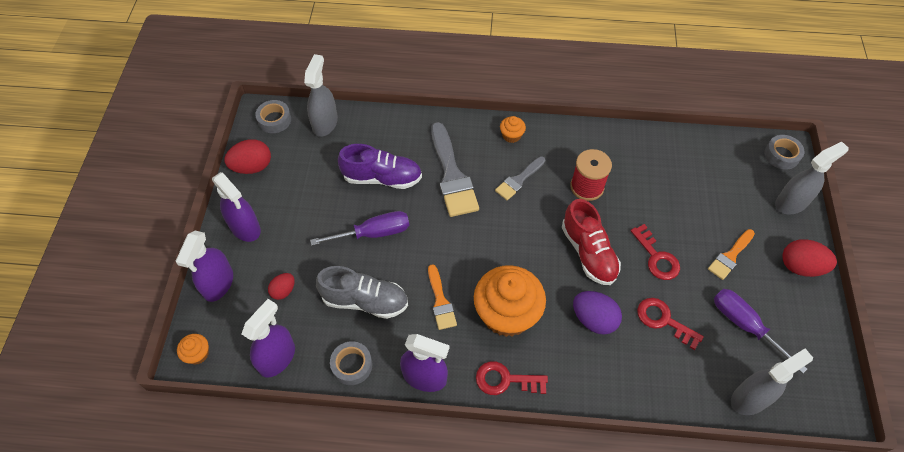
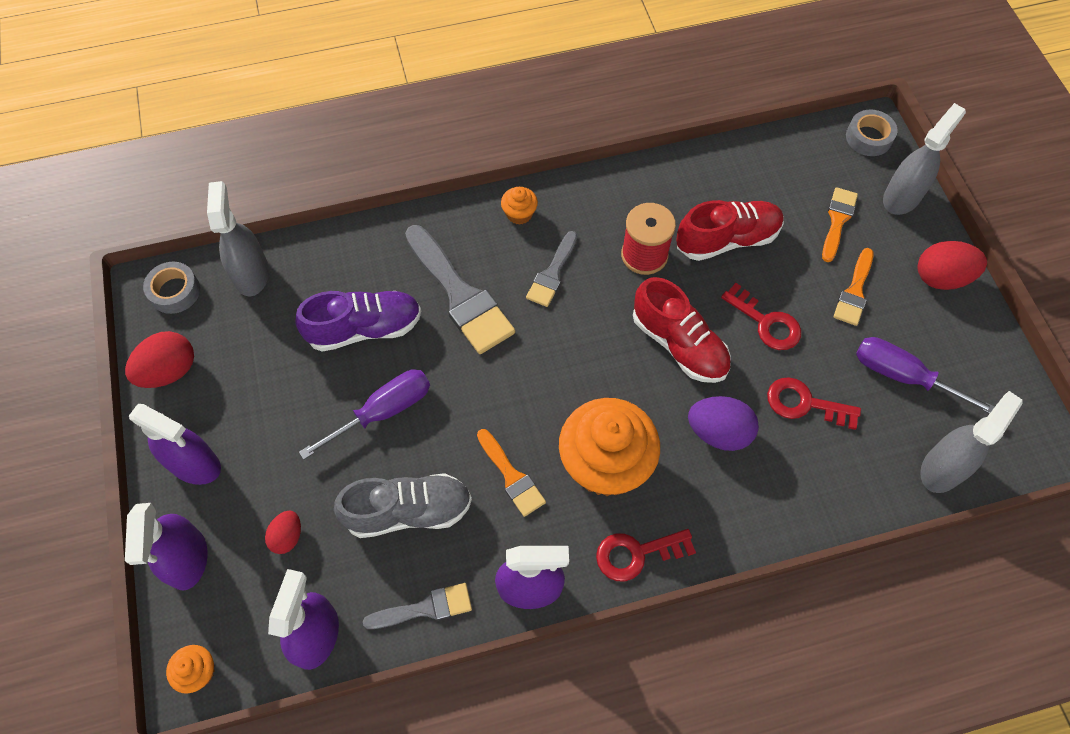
camera: 20 degrees left, 5 degrees up
grey tape [330,341,372,385] -> grey brush [363,583,472,629]
none -> red shoe [676,200,784,261]
none -> orange brush [822,187,858,262]

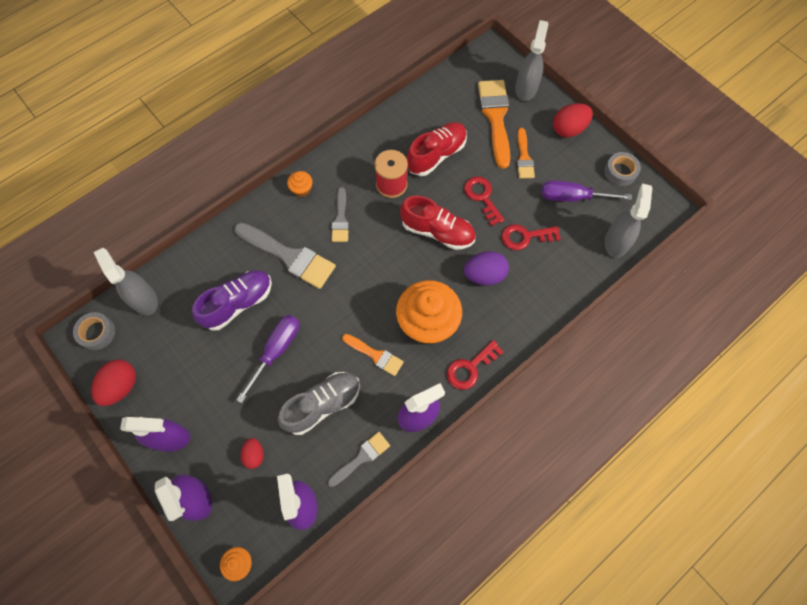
camera: 25 degrees left, 5 degrees up
red key [721,283,801,350] -> red key turned 135 degrees counterclockwise [464,177,504,226]
orange brush [822,187,858,262] -> orange brush [478,80,510,168], size x1.78
grey tape [846,110,898,156] -> grey tape moved to [604,152,641,186]

